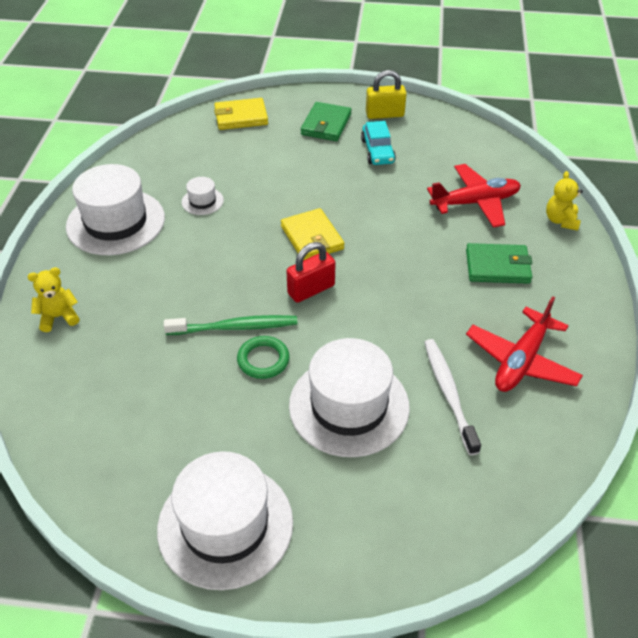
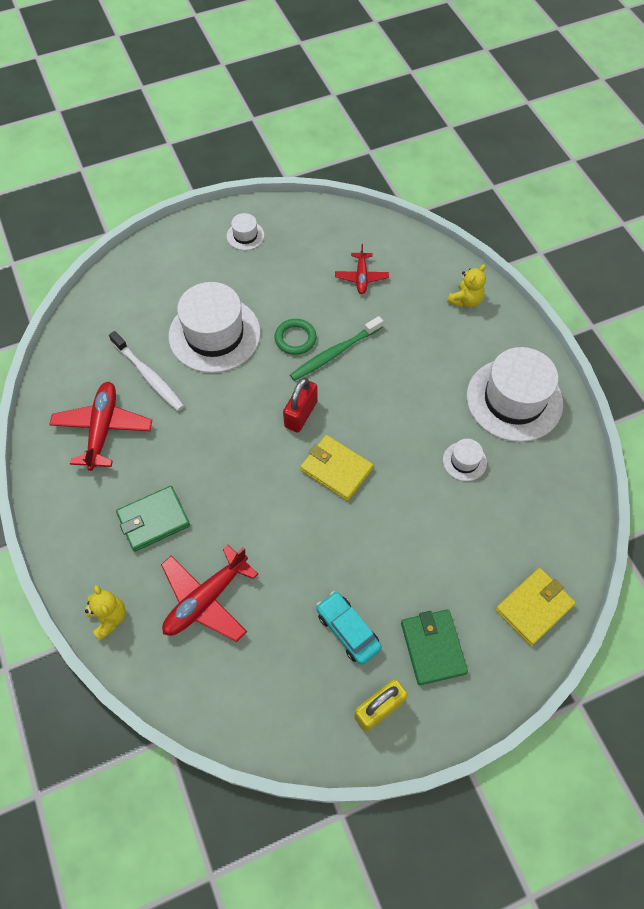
camera: 150 degrees right, 15 degrees up
white hat [157,451,293,590] -> white hat [227,213,264,250], size x0.44
none -> red plane [335,244,389,294]

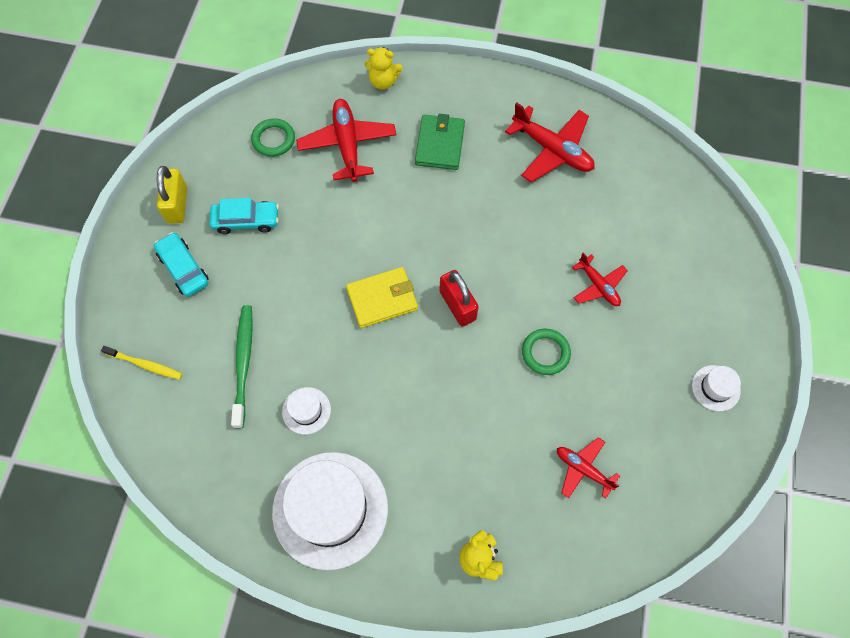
camera: 125 degrees right, 5 degrees up
white toothbrush [109,331,184,411] -> none
white hat [169,282,261,373] -> red plane [572,252,628,306]
green toothbrush [290,316,383,381] -> green toothbrush moved to [231,305,253,428]
green wallet [401,609,468,685] -> turquoise car [154,232,208,297]
yellow wallet [495,568,576,646] -> yellow toothbrush [101,346,182,380]
none -> green ring [251,118,295,157]

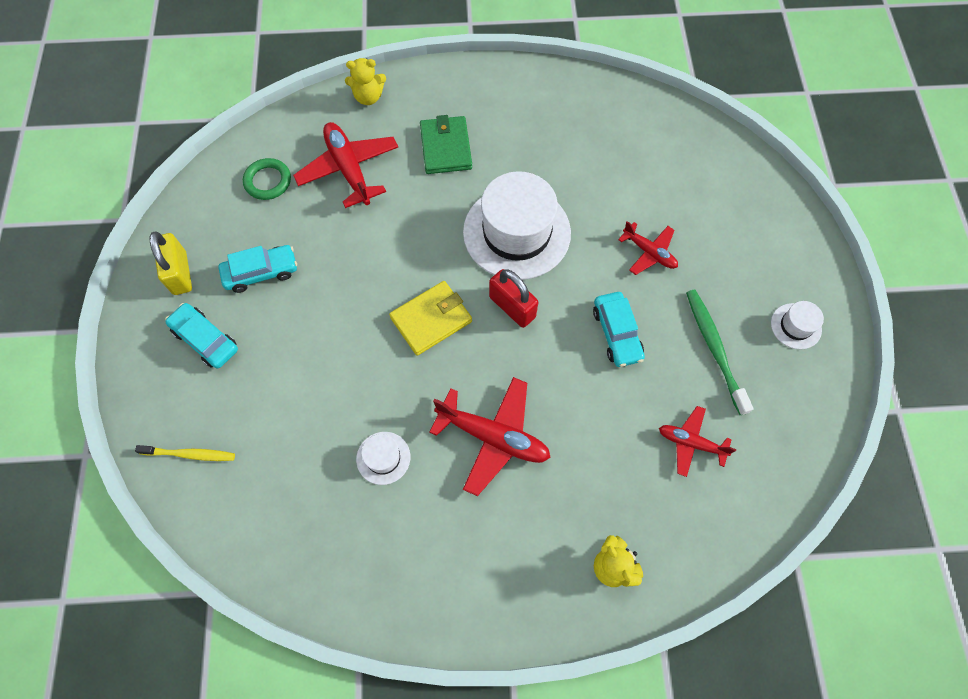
camera: 15 degrees left, 0 degrees up
green toothbrush [231,305,253,428] -> green toothbrush moved to [686,290,754,415]
white hat [272,452,388,570] -> white hat moved to [463,171,571,280]
red plane [505,102,595,183] -> red plane moved to [429,377,551,496]
green ring [522,329,571,375] -> turquoise car [593,292,645,367]

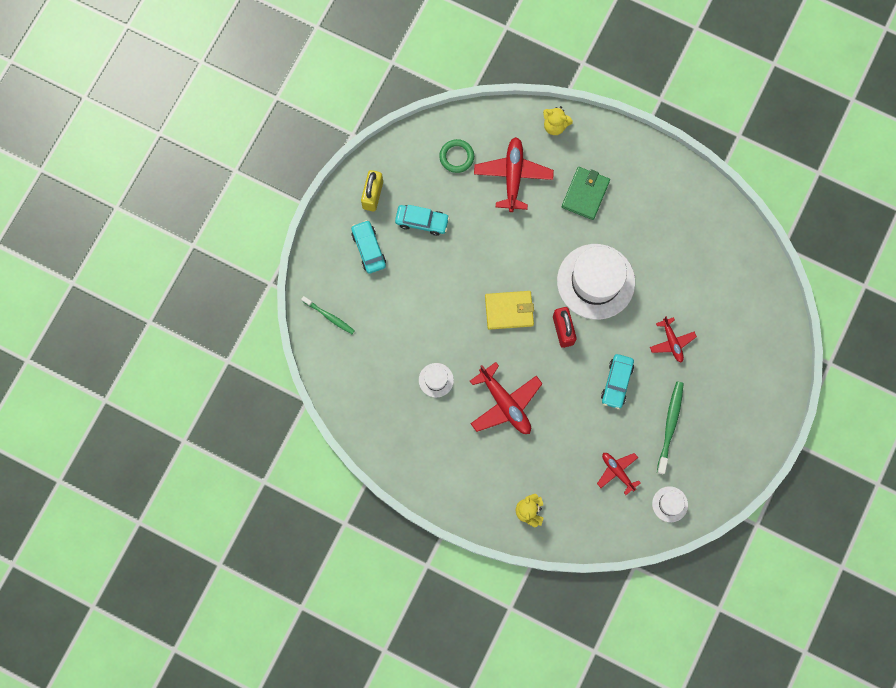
camera: 30 degrees right, 10 degrees up
yellow toothbrush [135,445,235,461] -> green toothbrush [301,296,355,334]
white hat [771,301,824,349] -> white hat moved to [652,486,688,522]

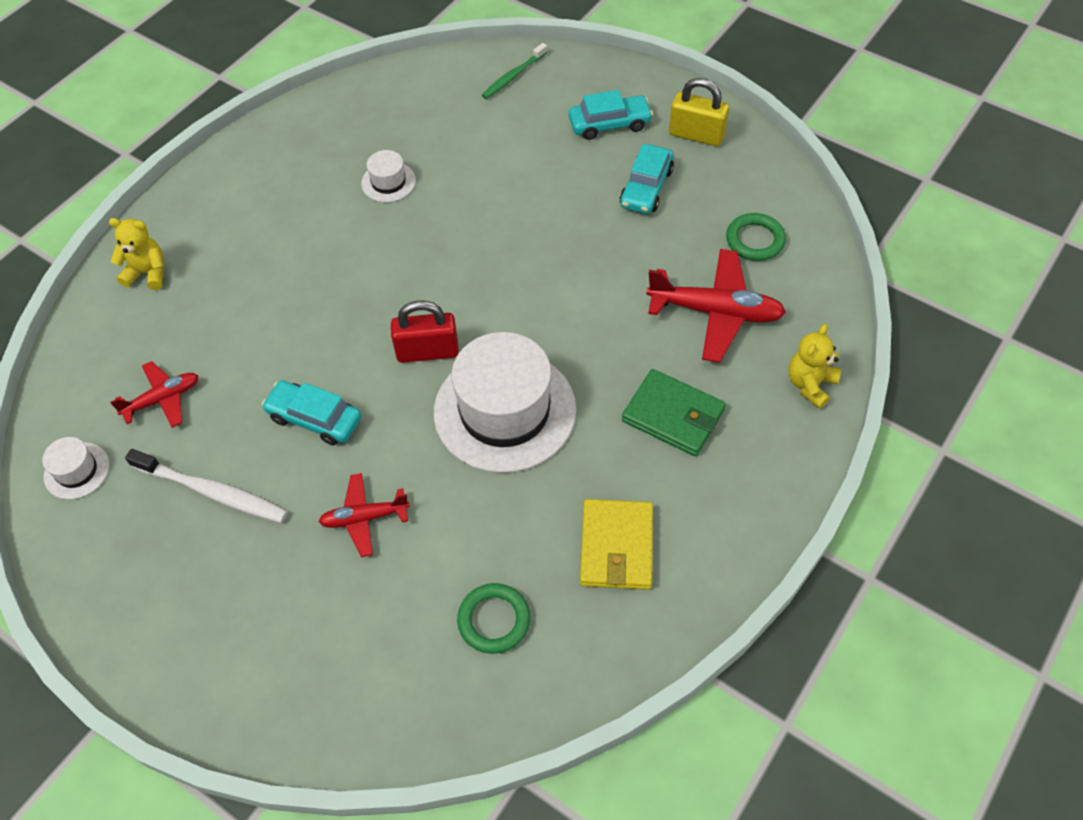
camera: 100 degrees right, 20 degrees down
red plane [470,362,543,434] -> none
yellow wallet [485,291,534,330] -> yellow wallet moved to [580,499,653,590]
green toothbrush [657,381,684,474] -> white toothbrush [125,449,288,523]
none -> green ring [457,583,530,654]

